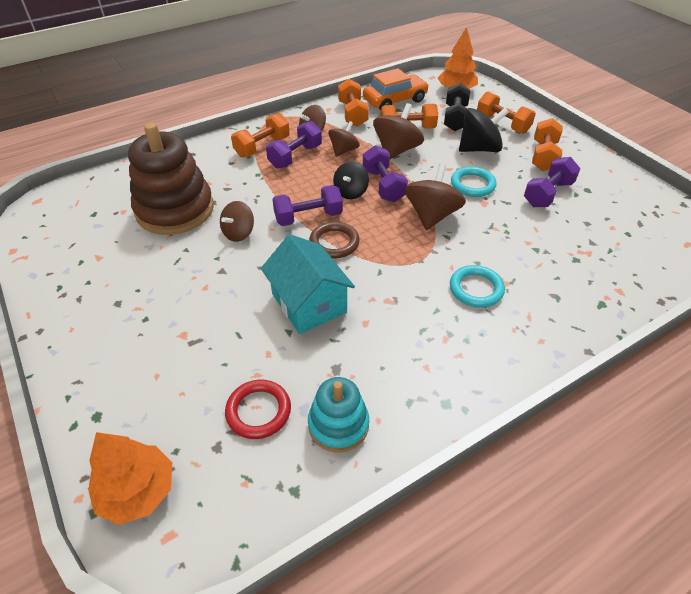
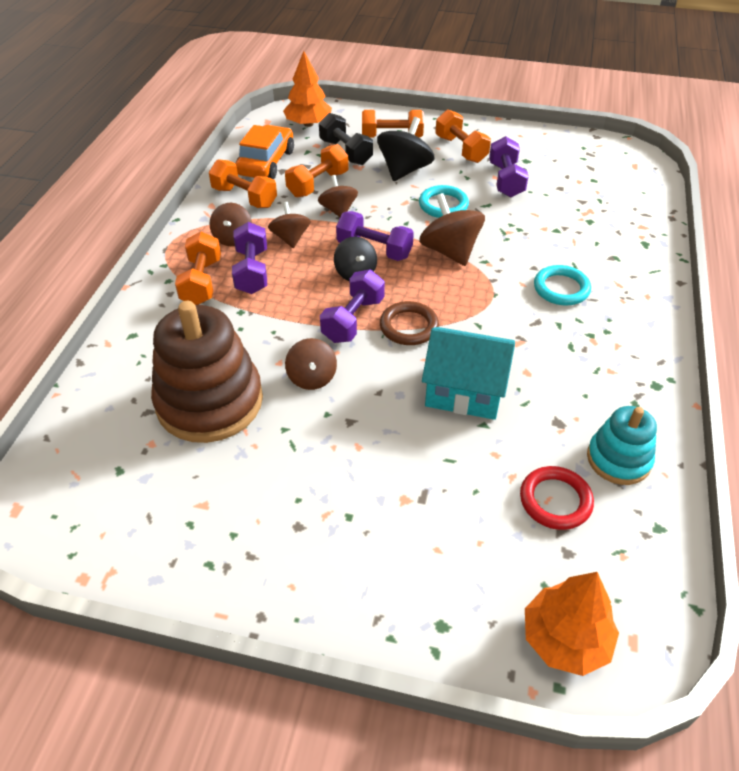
camera: 45 degrees left, 0 degrees up
brown spinning top [373,103,424,159] -> brown spinning top [318,175,358,217], size x0.64

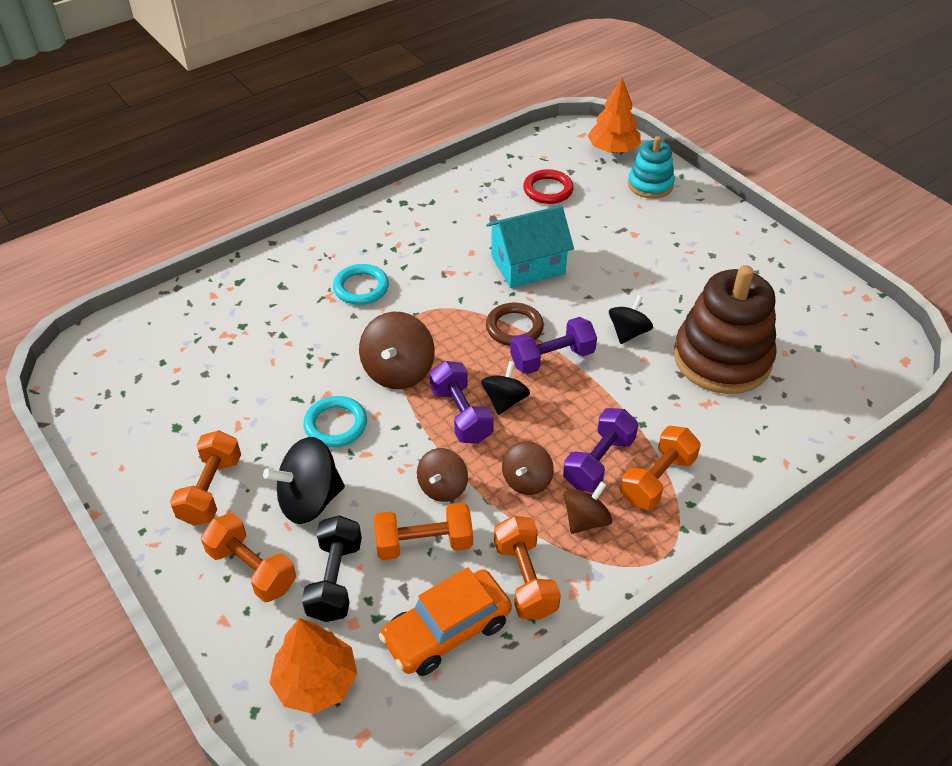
camera: 140 degrees left, 0 degrees up
brown spinning top [285,338,337,390] -> black spinning top [609,295,653,344]
turquoise house [422,327,515,420] -> turquoise house turned 75 degrees counterclockwise [486,205,574,288]
purple dumbbell [489,136,529,197] -> none
turquoise stacking toy [587,406,657,485] -> turquoise stacking toy moved to [628,136,675,199]

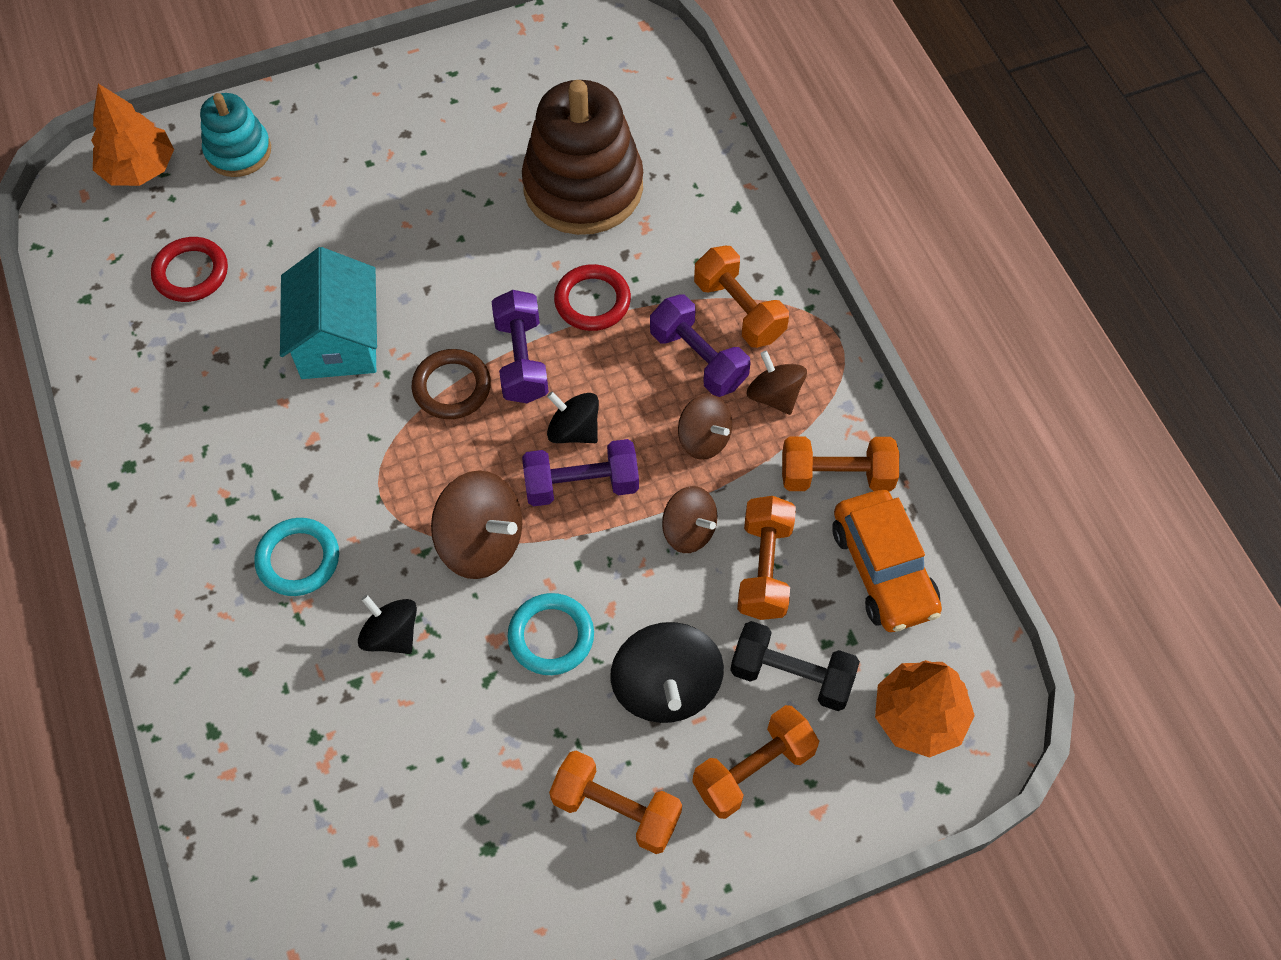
camera: 75 degrees left, 15 degrees up
black spinning top [609,295,653,344] -> black spinning top moved to [358,595,417,654]
none -> red ring [554,264,631,331]

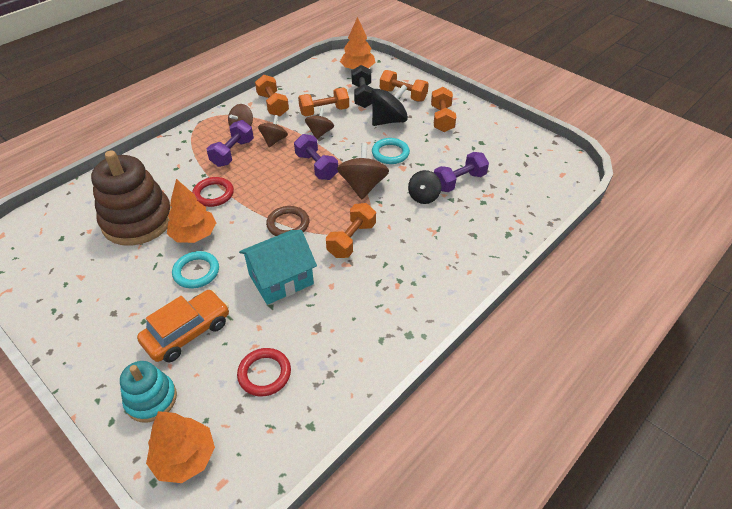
camera: 115 degrees left, 15 degrees down
turquoise ring [254,518,339,596] -> turquoise ring moved to [172,251,219,288]
purple dumbbell [491,290,549,403] -> purple dumbbell moved to [434,152,489,192]
black spinning top [547,391,599,443] -> none
orange dumbbell [694,246,789,348] -> orange dumbbell moved to [326,203,376,258]
orange car [833,489,942,632] -> orange car moved to [137,290,229,363]
none -> orange tree [167,179,216,243]

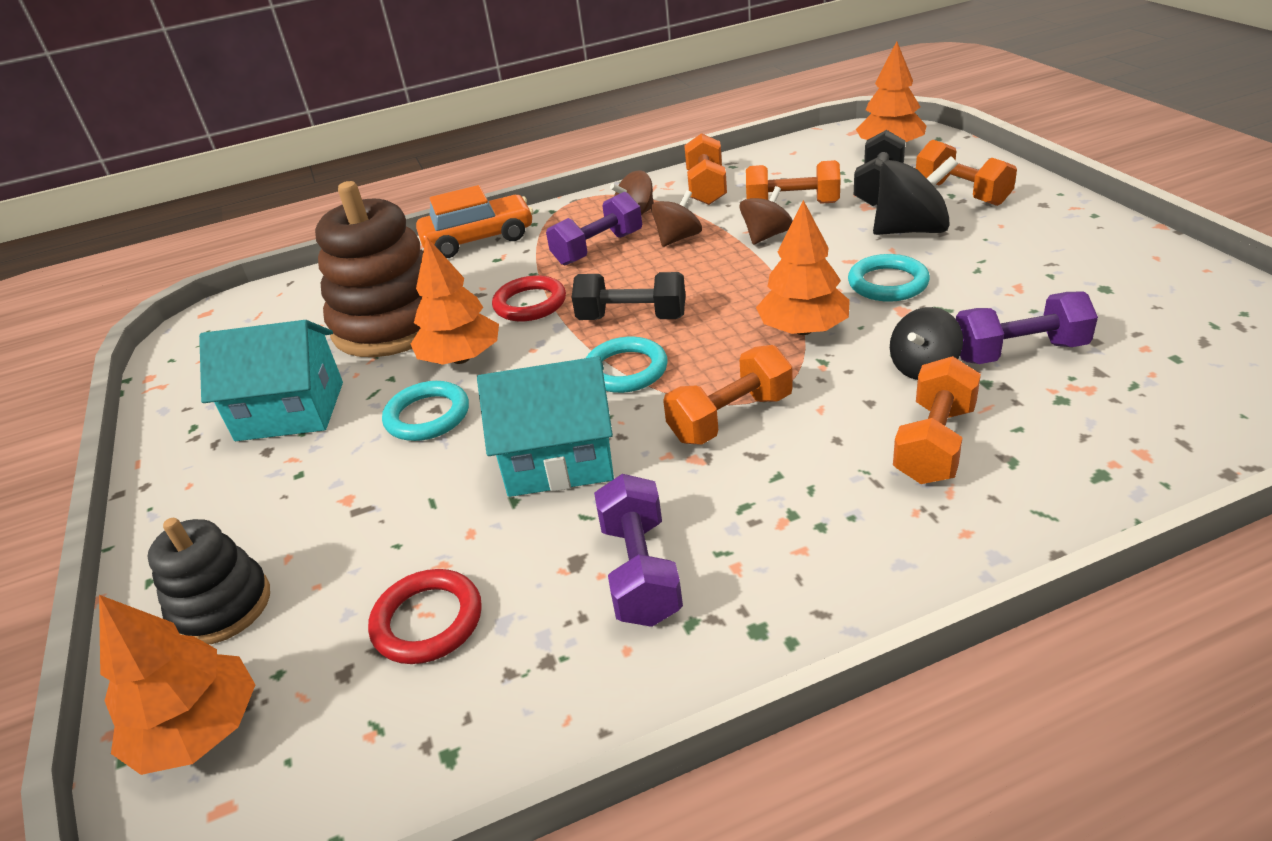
camera: 30 degrees right, 10 degrees down
turquoise stacking toy [120,361,177,423] -> black stacking toy [147,518,270,644]
orange car [137,290,229,363] -> orange car moved to [416,185,533,258]
brown ring [266,206,309,236] -> turquoise ring [586,337,668,393]
purple dumbbell [294,134,338,180] -> purple dumbbell moved to [594,474,683,627]
brown spinning top [337,143,389,199] -> orange tree [756,200,850,335]
orange dumbbell [431,87,456,132] -> orange dumbbell moved to [893,356,981,484]
none -> turquoise house [199,320,343,441]
none -> black dumbbell [572,272,685,320]

